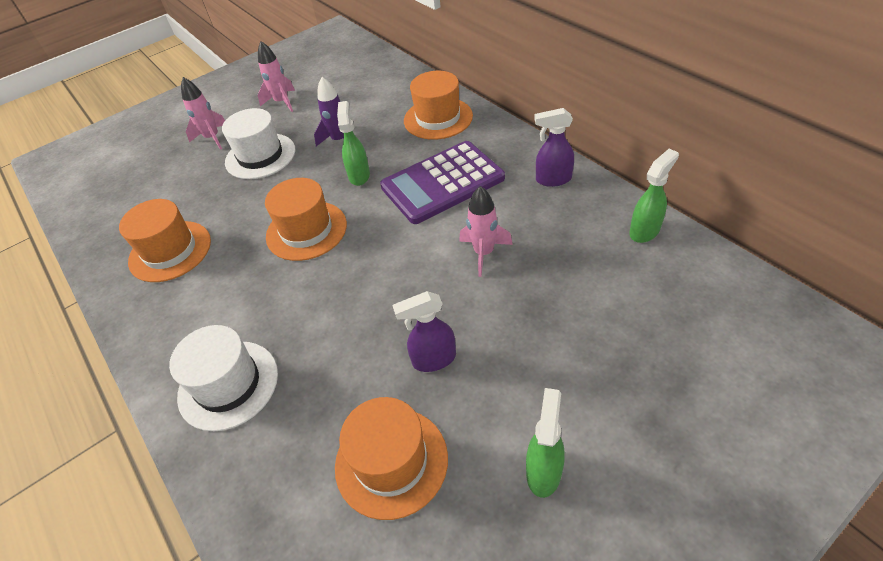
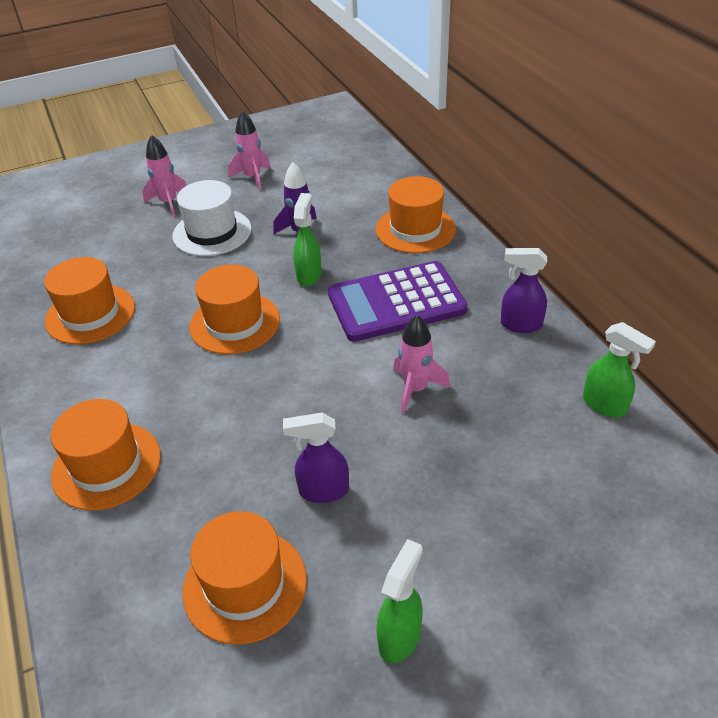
camera: 10 degrees right, 5 degrees down
white hat [169,325,278,431] -> orange hat [51,399,161,511]
green spray bottle [629,149,679,243] -> green spray bottle turned 75 degrees clockwise [583,322,656,418]

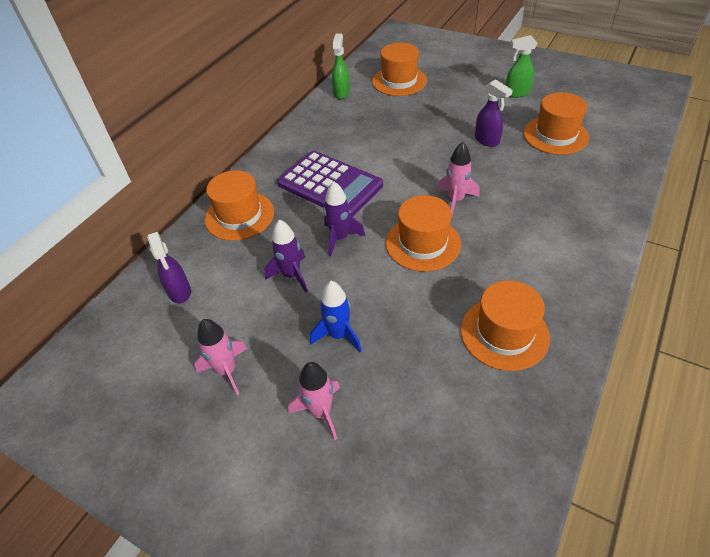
camera: 125 degrees left, 5 degrees up
orange hat [51,399,161,511] -> orange hat moved to [372,43,427,96]
white hat [172,180,252,256] -> blue rocket [310,281,362,352]
green spray bottle [293,193,322,286] -> purple rocket [324,182,365,257]
pink rocket [393,315,450,414] -> pink rocket moved to [437,142,479,216]
purple spray bottle [501,248,547,333] -> purple spray bottle moved to [147,232,191,303]

